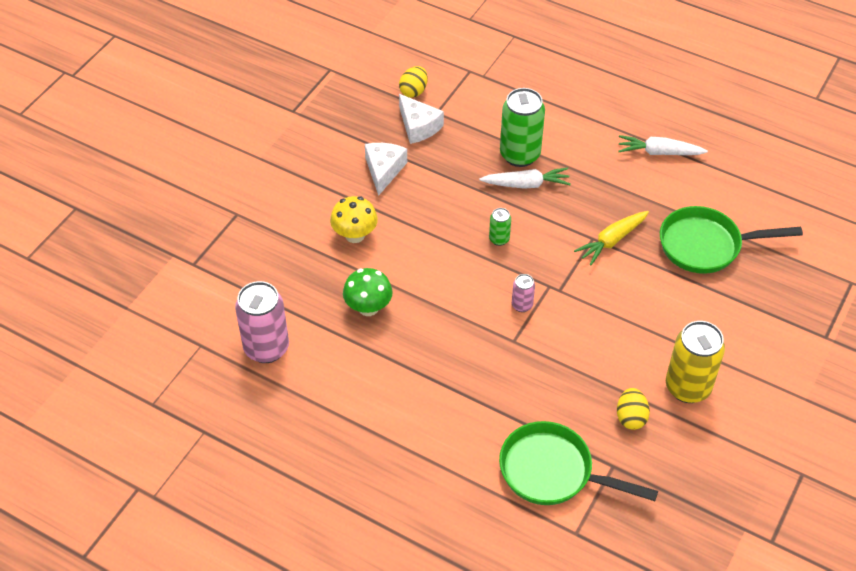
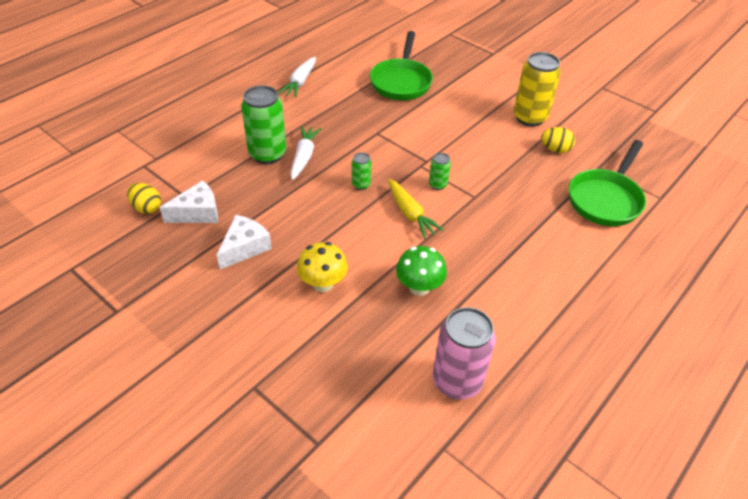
camera: 80 degrees left, 5 degrees down
white cheese [365,143,407,196] -> white cheese turned 105 degrees clockwise [217,215,272,269]
pink can [512,274,535,312] -> green can [429,153,451,190]
yellow carrot [574,211,649,265] -> yellow carrot moved to [388,179,444,239]

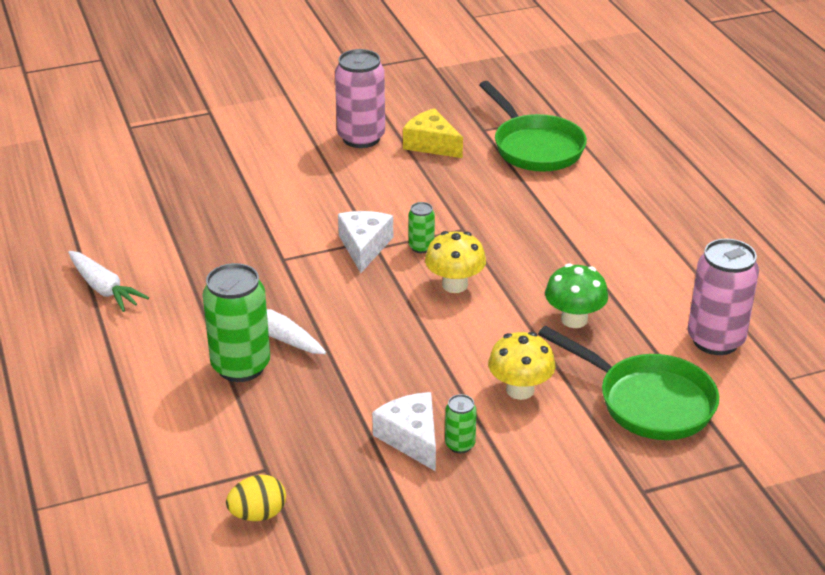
camera: 60 degrees left, 10 degrees down
white cheese [159,180,218,223] -> white cheese moved to [338,211,393,273]
green can [352,153,371,190] -> green can moved to [445,394,477,453]
green pan [370,31,433,100] -> green pan moved to [538,326,719,440]
yellow carrot [388,179,444,239] -> yellow mushroom [425,231,486,293]
yellow can [514,52,561,126] -> pink can [335,49,385,148]
yellow egg [541,127,575,153] -> yellow cheese [403,108,463,158]

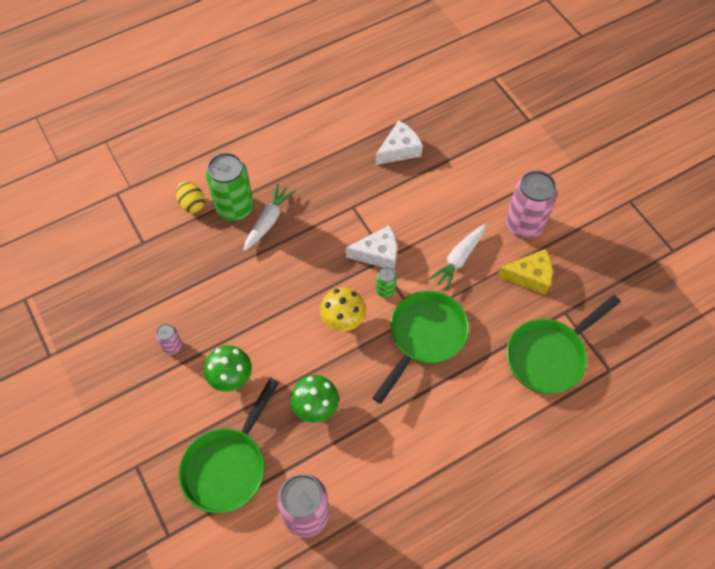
camera: 80 degrees right, 25 degrees up
white carrot [68,251,149,312] -> white carrot moved to [429,224,486,291]
yellow egg [226,475,286,521] -> yellow egg moved to [176,181,205,213]
white cheese [372,392,436,471] -> white cheese moved to [376,120,423,165]
yellow cheese [403,108,463,158] -> yellow cheese turned 60 degrees clockwise [497,249,553,295]
green can [445,394,477,453] -> pink can [156,324,182,355]
yellow mushroom [488,332,555,400] -> green mushroom [204,345,252,392]
none -> green pan [372,291,469,404]

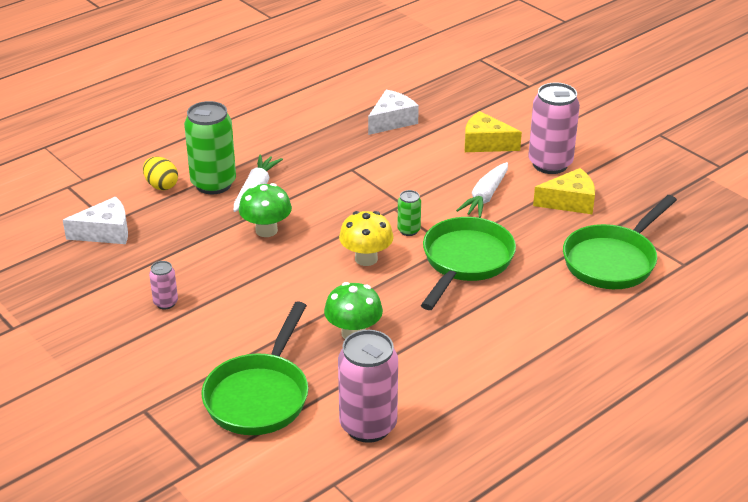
camera: 10 degrees left, 25 degrees down
green mushroom [204,345,252,392] -> green mushroom moved to [239,183,292,237]
white cheese [346,225,397,270] -> white cheese moved to [63,197,128,244]
none -> yellow cheese [464,111,522,152]

